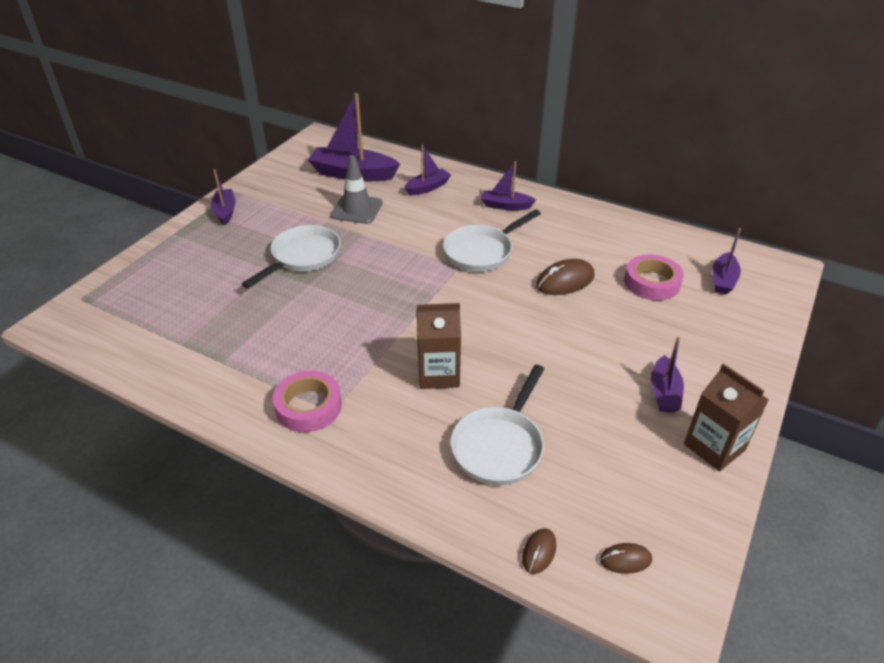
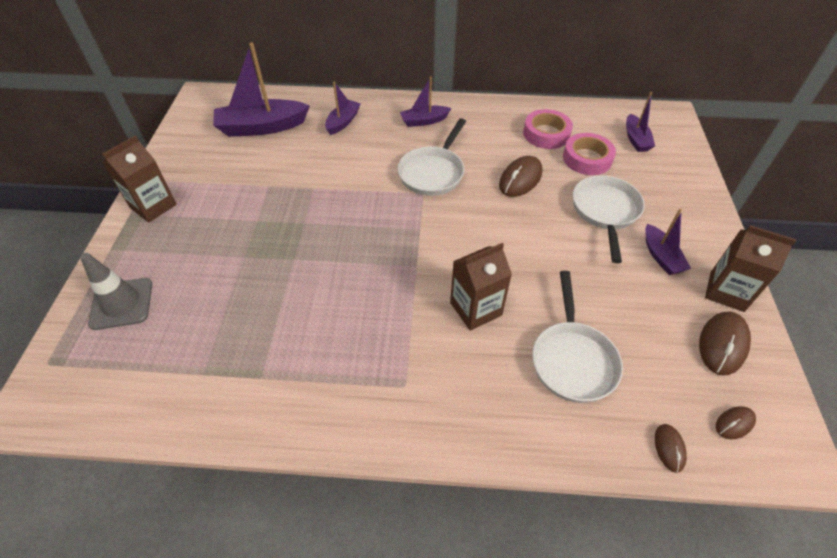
camera: 25 degrees left, 10 degrees up
purple boat [211,169,235,225] -> brown carton [102,135,177,223]
white pan [242,225,341,288] -> white pan moved to [573,175,645,263]
pink tape [273,371,342,432] -> pink tape moved to [523,109,573,149]
grey traffic cone [331,155,383,224] -> grey traffic cone moved to [80,253,152,330]
none -> brown mouse [699,312,751,376]

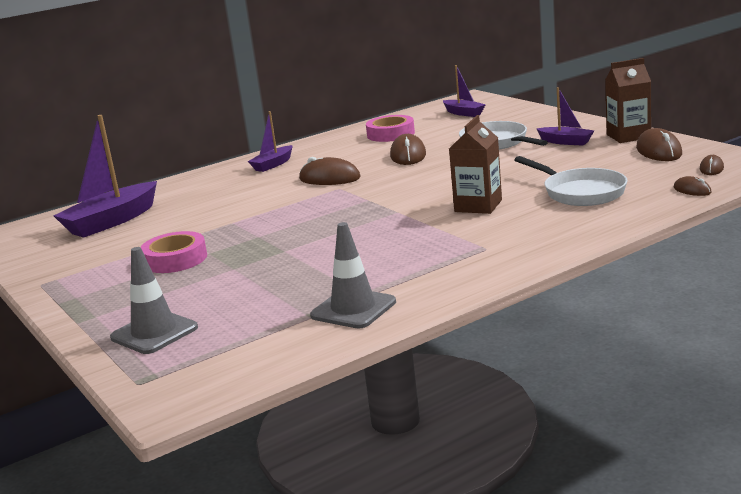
camera: 35 degrees left, 30 degrees down
brown carton [102,135,177,223] -> none
purple boat [325,82,361,135] -> none
white pan [398,118,466,196] -> brown mouse [299,157,361,185]
pink tape [563,133,616,175] -> pink tape moved to [141,231,207,273]
none -> grey traffic cone [310,222,396,328]

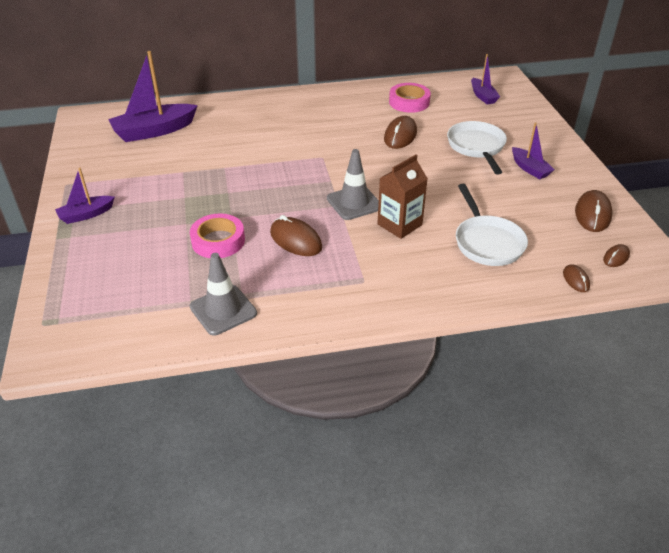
camera: 20 degrees right, 20 degrees up
grey traffic cone [110,247,198,354] -> grey traffic cone moved to [327,149,379,220]
pink tape [141,231,207,273] -> pink tape moved to [190,213,245,258]
purple boat [248,111,293,172] -> purple boat moved to [55,168,115,224]
brown mouse [299,157,361,185] -> brown mouse moved to [270,215,322,256]
brown carton [605,58,651,143] -> none

